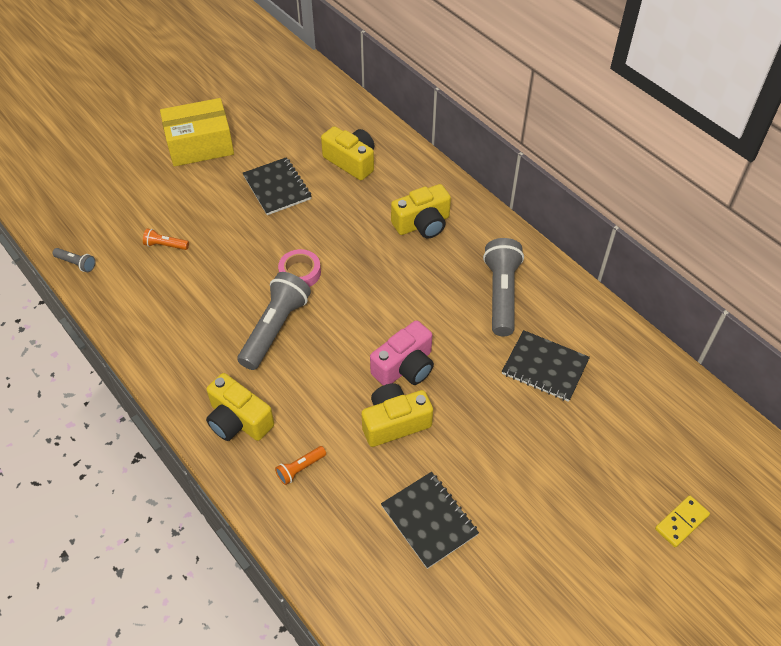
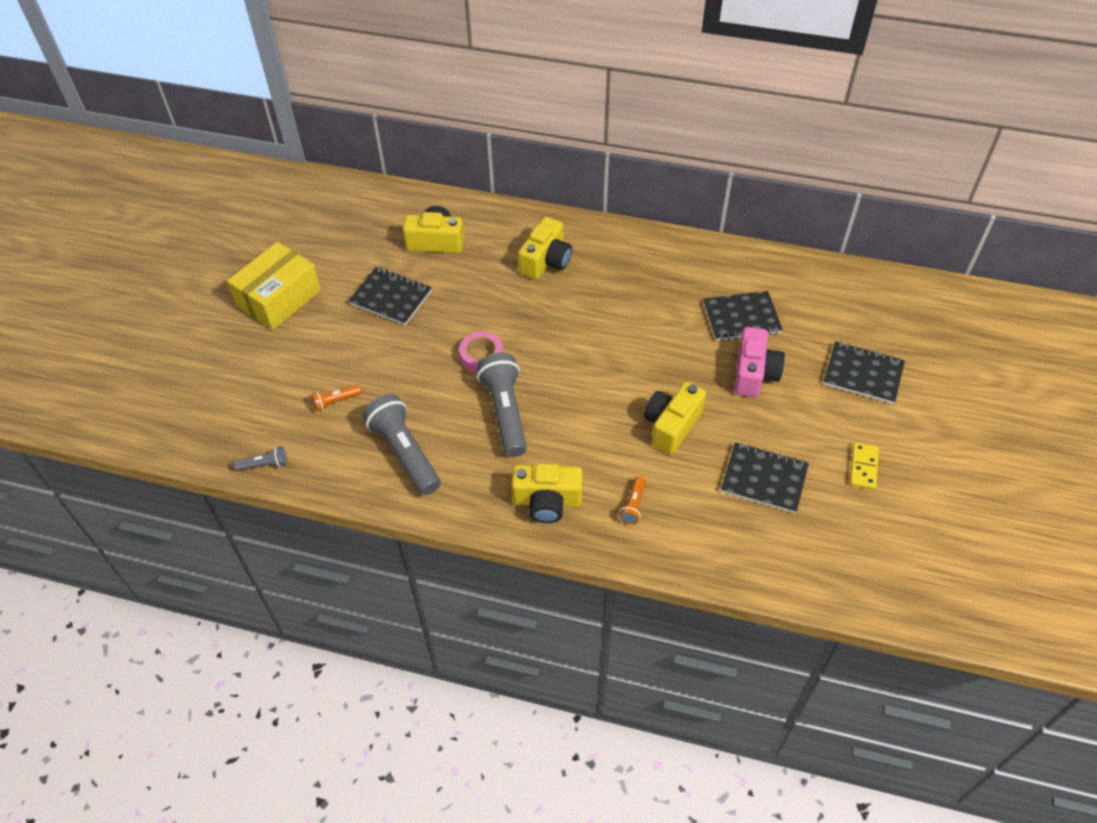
camera: 35 degrees left, 0 degrees up
pink camera [370,320,434,385] -> pink camera moved to [734,327,785,397]
grey flashlight [483,238,524,336] -> grey flashlight moved to [362,394,441,495]
yellow domino [655,495,710,547] -> yellow domino moved to [850,442,879,490]
none -> black notebook [823,341,905,404]

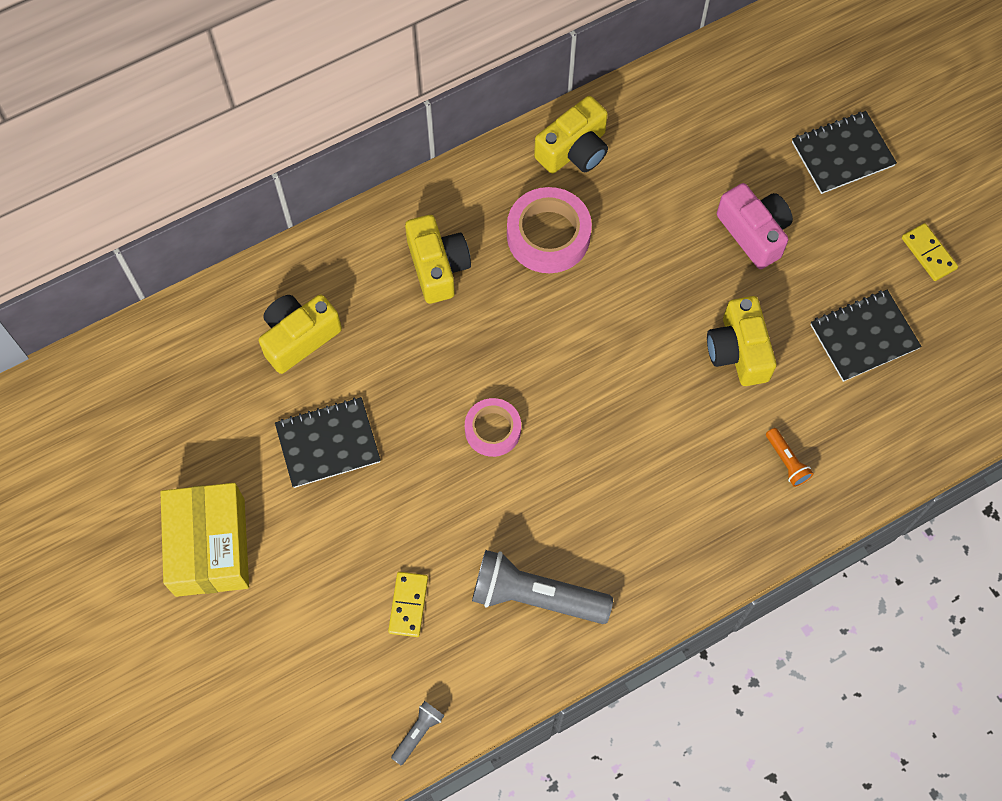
camera: 45 degrees left, 15 degrees up
orange flashlight [311,384,362,411] -> yellow domino [388,572,428,637]
grey flashlight [477,353,527,457] -> none
yellow camera [511,463,583,523] -> yellow camera moved to [534,96,608,174]
black notebook [703,291,783,341] -> none
none -> pink tape [507,187,592,273]

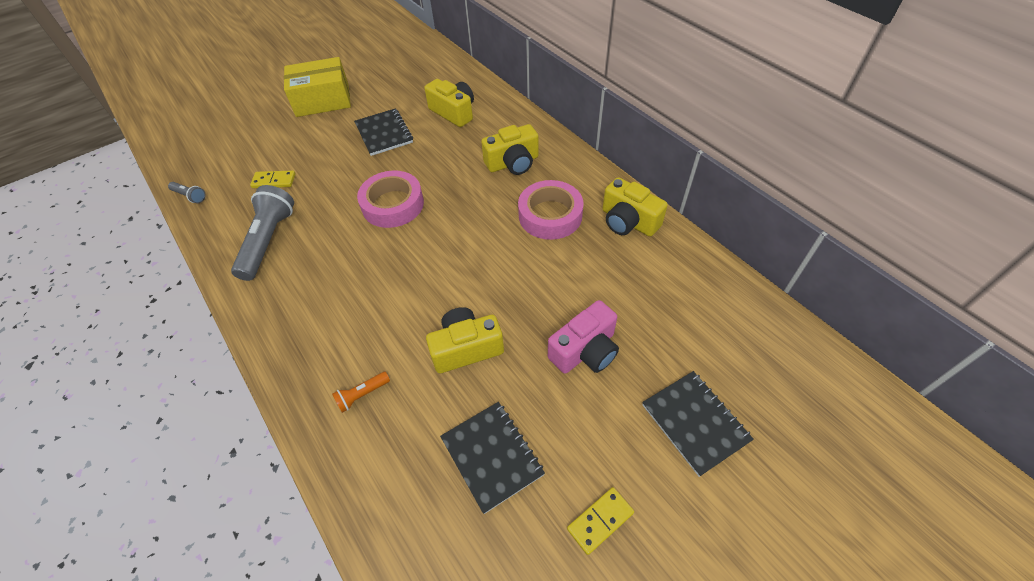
camera: 85 degrees right, 15 degrees down
pink tape [465,398,521,457] -> pink tape [357,171,424,228], size x1.57

